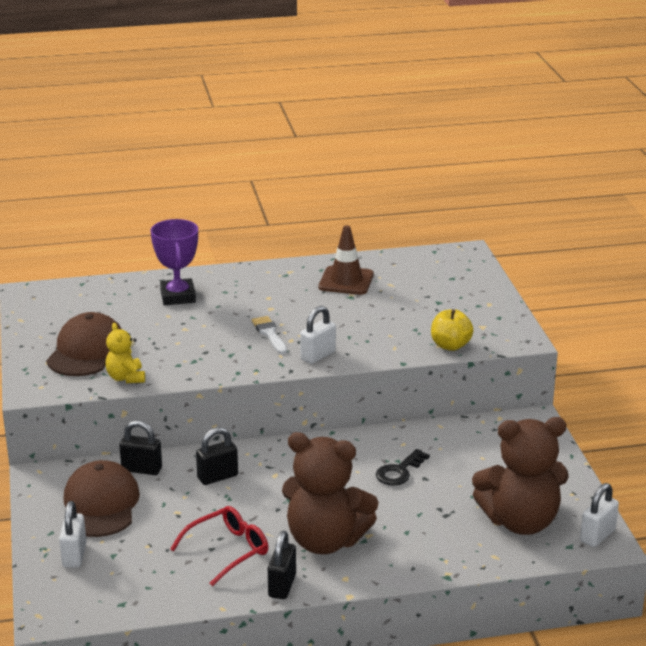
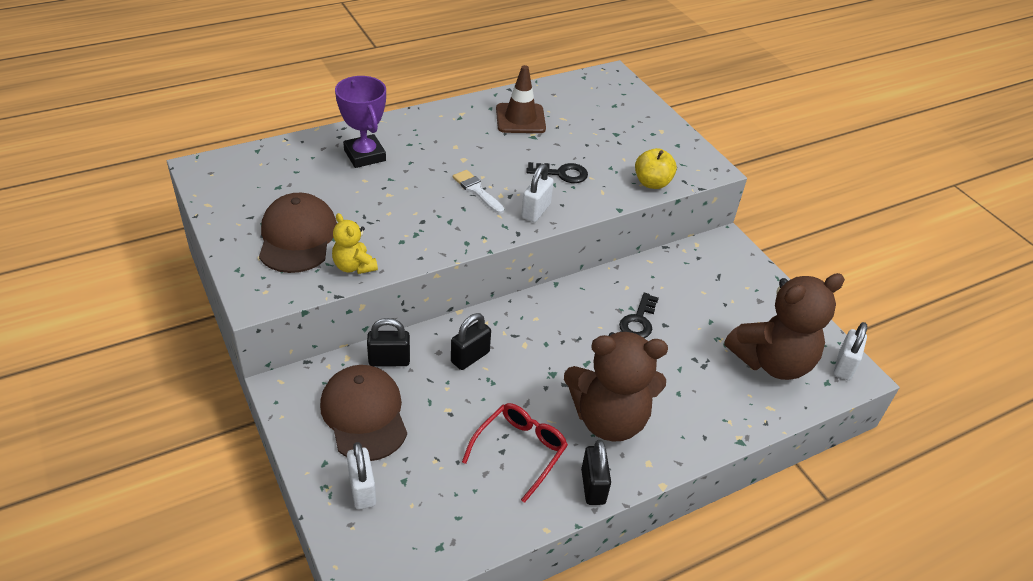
camera: 20 degrees left, 15 degrees up
none -> black key [526,162,588,183]

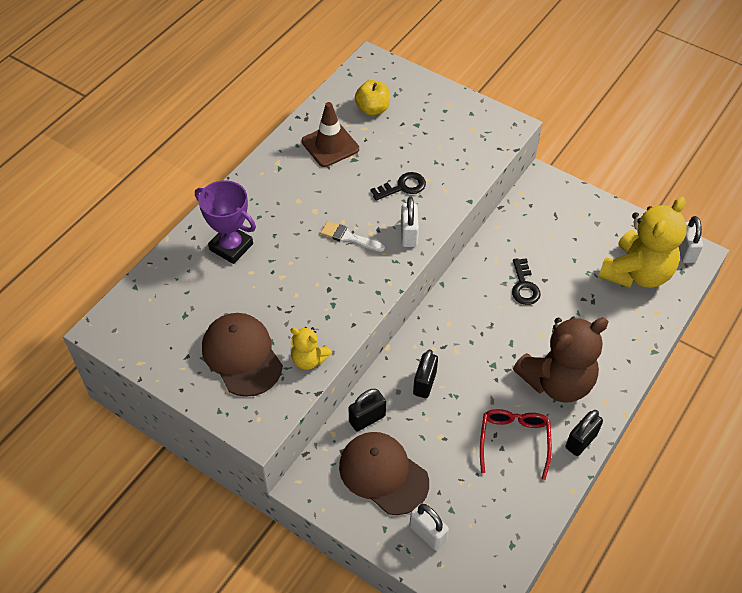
camera: 25 degrees left, 10 degrees up
black padlock [581,440,611,505] -> black padlock turned 75 degrees clockwise [566,410,603,456]
yellow apple [635,148,677,189] -> yellow apple moved to [355,80,390,115]
brown teddy bear [724,273,845,380] -> yellow teddy bear [598,197,687,288]

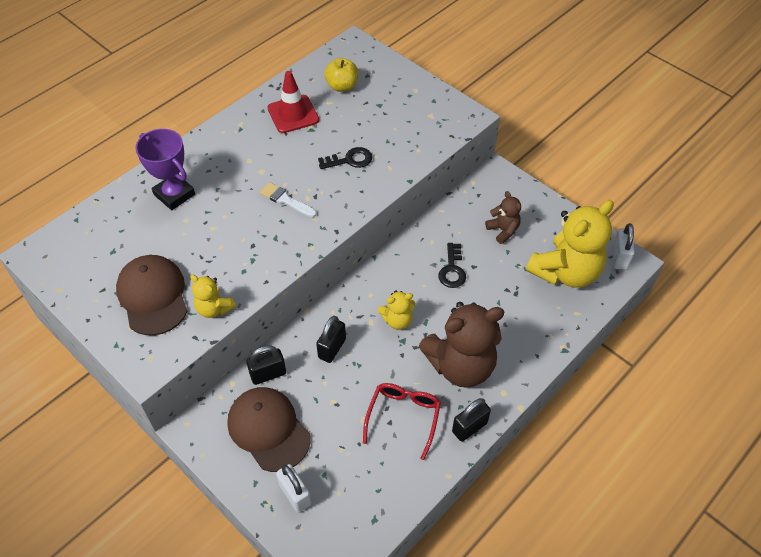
camera: 10 degrees right, 0 degrees up
brown traffic cone [302,102,359,167] -> red traffic cone [268,71,319,133]
white padlock [401,197,419,247] -> none
none -> yellow teddy bear [378,291,415,330]
none -> brown teddy bear [485,191,521,244]

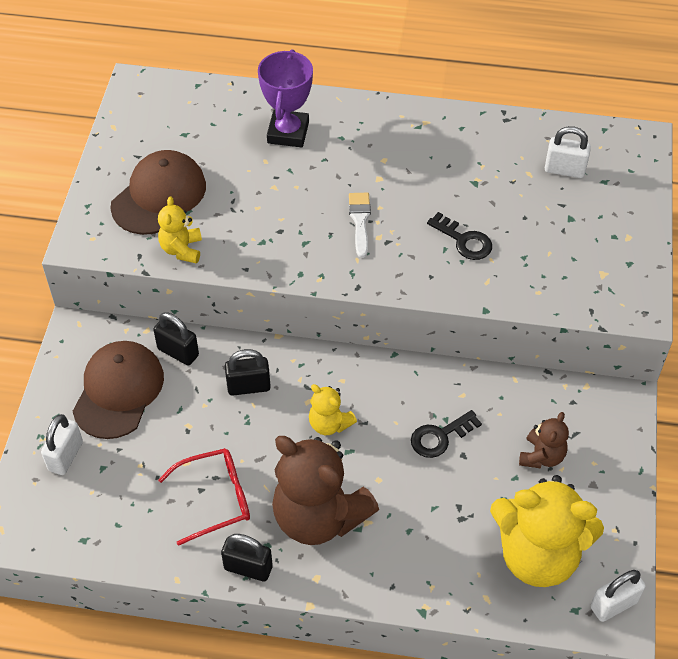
camera: 55 degrees right, 0 degrees up
red traffic cone [268,71,319,133] -> none
yellow apple [325,58,358,92] -> white padlock [545,126,591,178]

